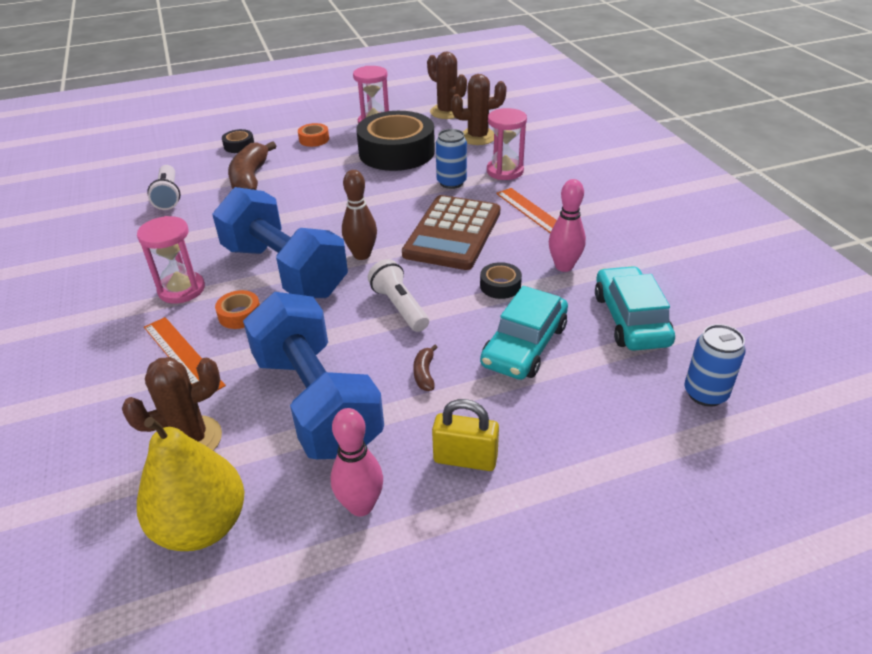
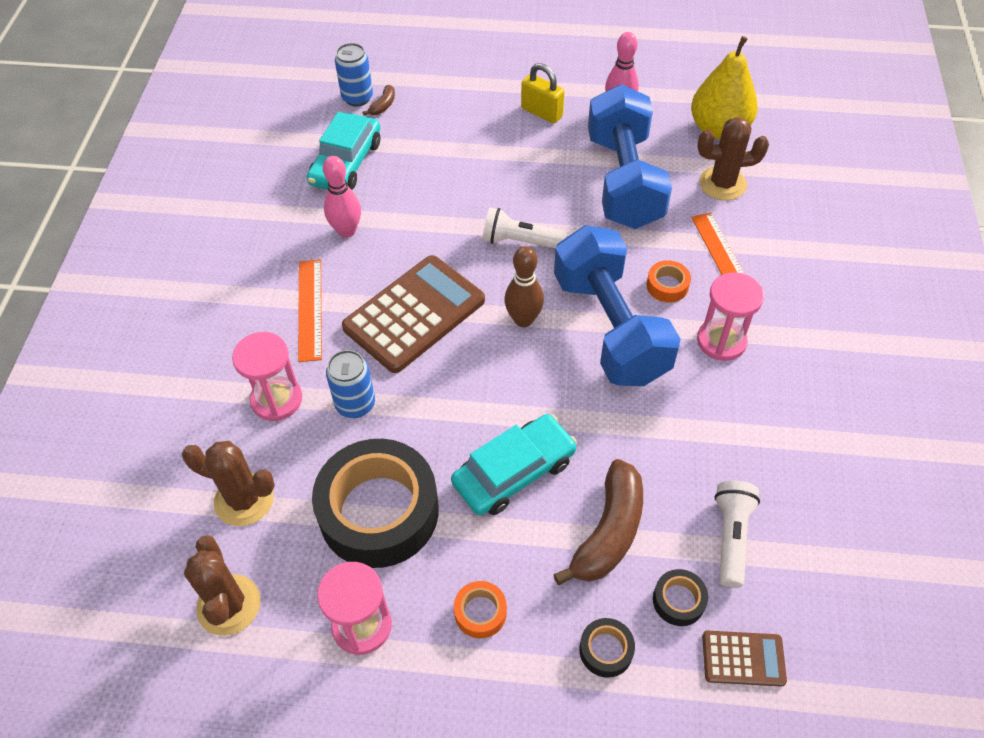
camera: 155 degrees left, 15 degrees up
white flashlight [368,259,429,332] -> white flashlight turned 105 degrees clockwise [483,208,567,249]
brown banana [413,345,438,391] -> brown banana moved to [362,85,395,115]
black tape [480,262,522,299] -> black tape moved to [653,569,708,626]
turquoise car [480,286,568,380] -> turquoise car moved to [451,414,577,515]
none -> brown calculator [702,631,787,687]

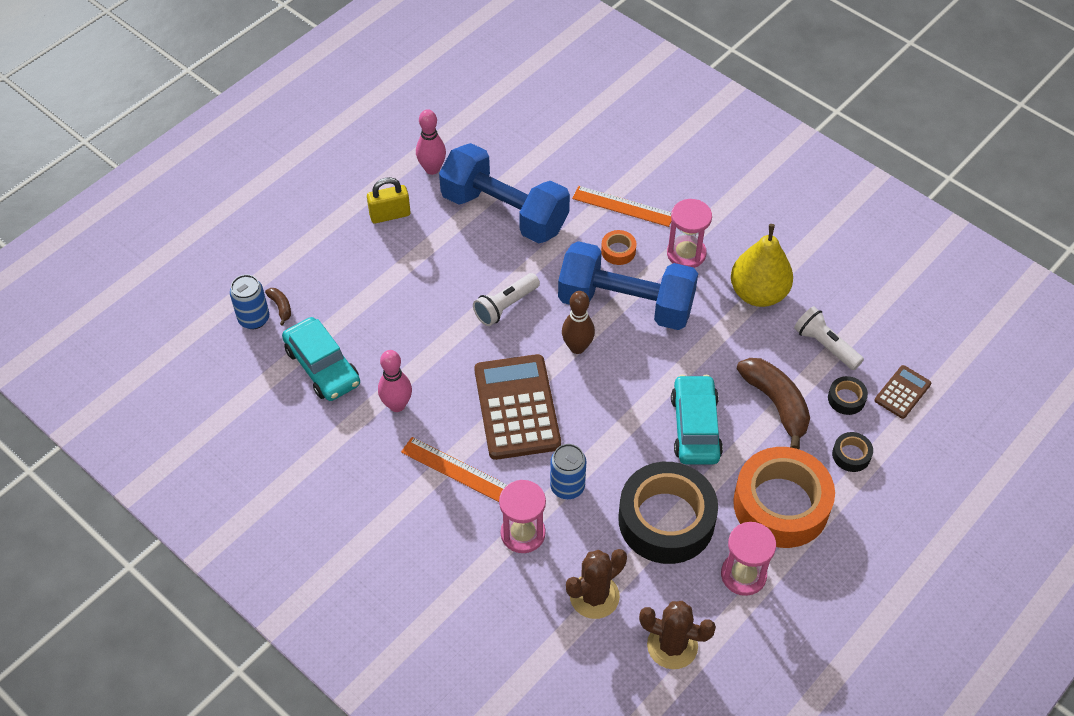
camera: 55 degrees left, 0 degrees up
orange tape [454,581,507,638] -> orange tape [733,447,835,548], size x2.45
yellow pear [691,36,758,139] -> yellow pear moved to [731,224,793,307]
brown cactus [697,117,769,200] -> none

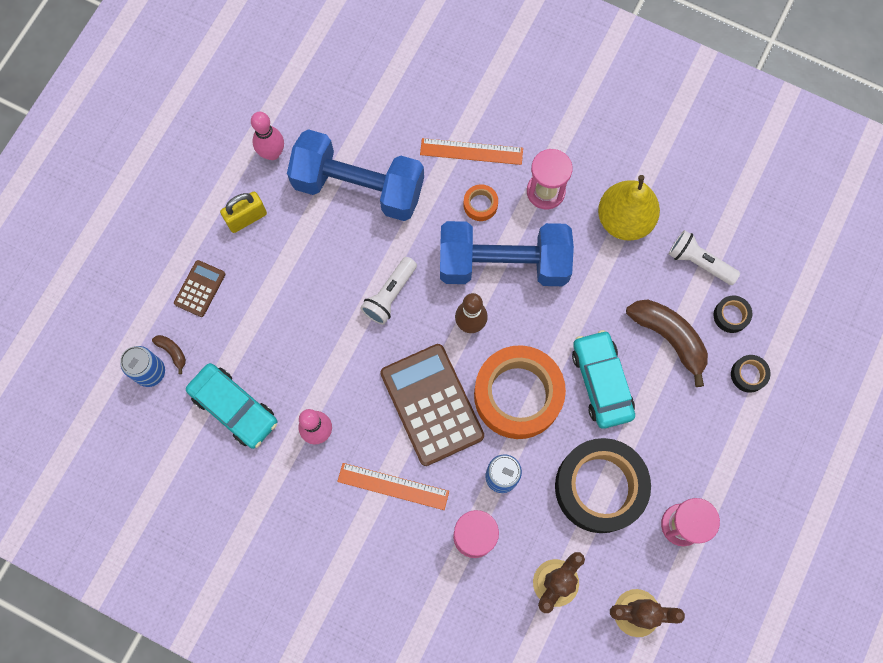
camera: 15 degrees left, 20 degrees up
orange tape [733,447,835,548] -> orange tape moved to [474,345,566,439]
brown calculator [875,365,931,419] -> brown calculator moved to [174,260,225,317]

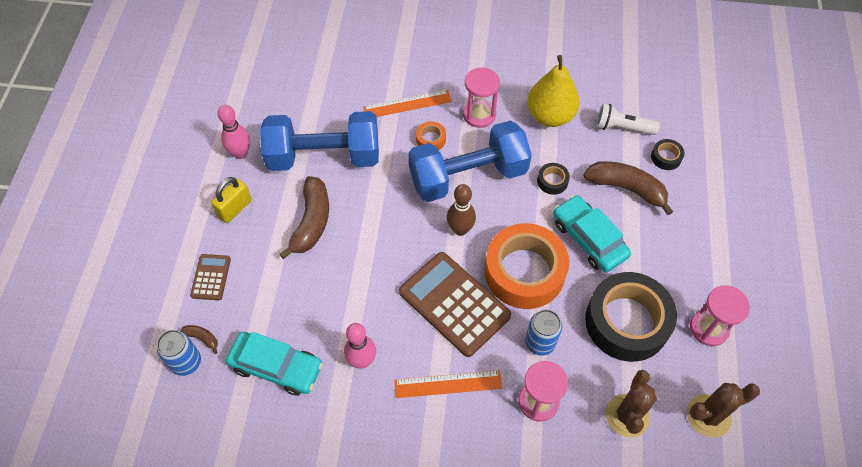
camera: 20 degrees left, 15 degrees down
white flashlight [360,257,417,325] -> none
black tape [731,355,771,393] -> black tape moved to [537,163,570,195]
none -> brown banana [279,176,329,259]

